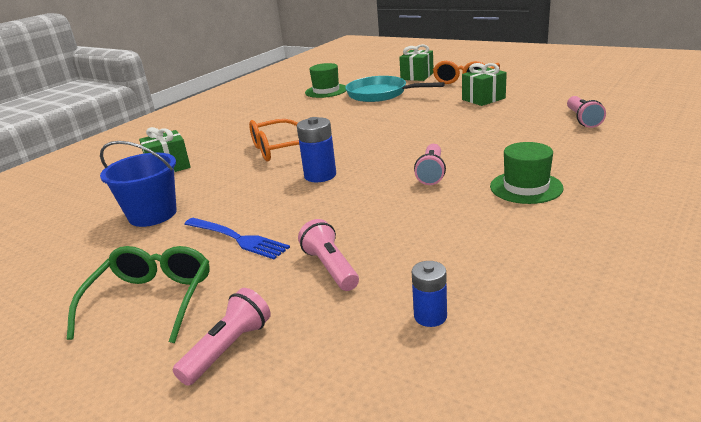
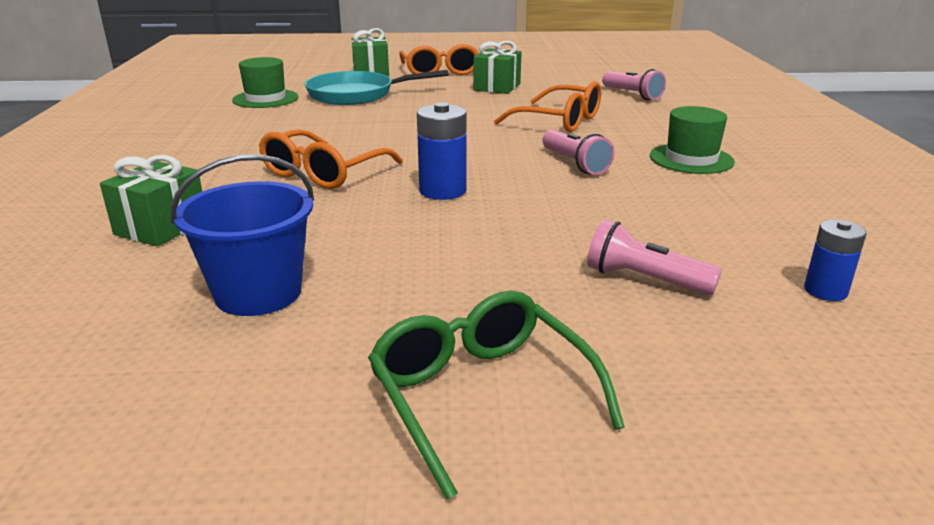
camera: 40 degrees left, 0 degrees up
pink flashlight [173,288,271,386] -> none
blue fork [185,218,290,259] -> none
none -> orange glasses [494,81,601,132]

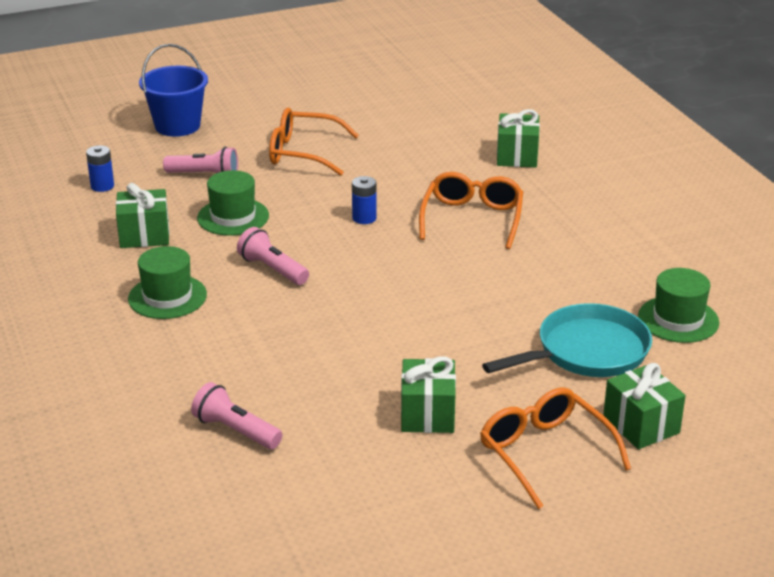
camera: 160 degrees right, 5 degrees up
blue bucket [170,154,314,316] -> blue bucket moved to [139,44,208,137]
green glasses [368,291,625,500] -> none
blue battery [417,102,467,200] -> blue battery [352,176,377,224], size x0.65
orange glasses [494,81,601,132] -> orange glasses moved to [269,108,359,176]
none -> green gift [116,183,170,248]
none -> green hat [197,170,269,236]

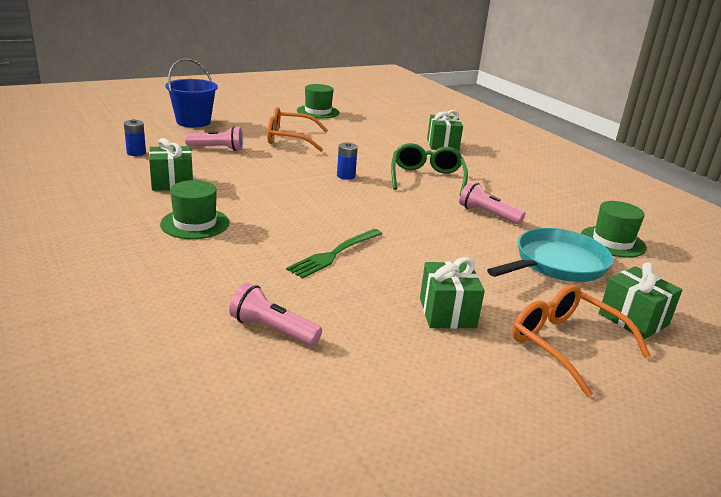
camera: 10 degrees left, 5 degrees down
green hat [197,170,269,236] -> green hat moved to [297,84,340,119]
pink flashlight [237,227,309,285] -> pink flashlight moved to [459,181,526,224]
orange glasses [419,172,523,249] -> green glasses [391,143,468,195]
none -> green fork [286,229,382,279]

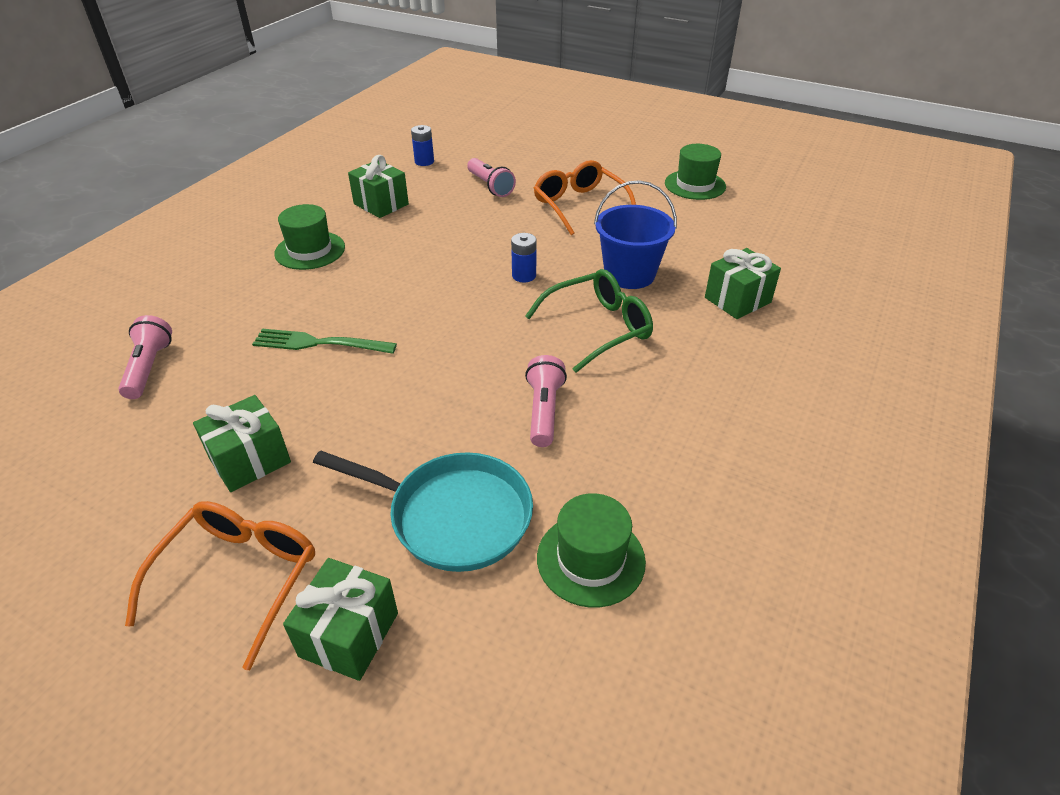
camera: 60 degrees right, 15 degrees up
blue bucket [165,58,218,128] -> blue bucket moved to [594,180,677,289]

